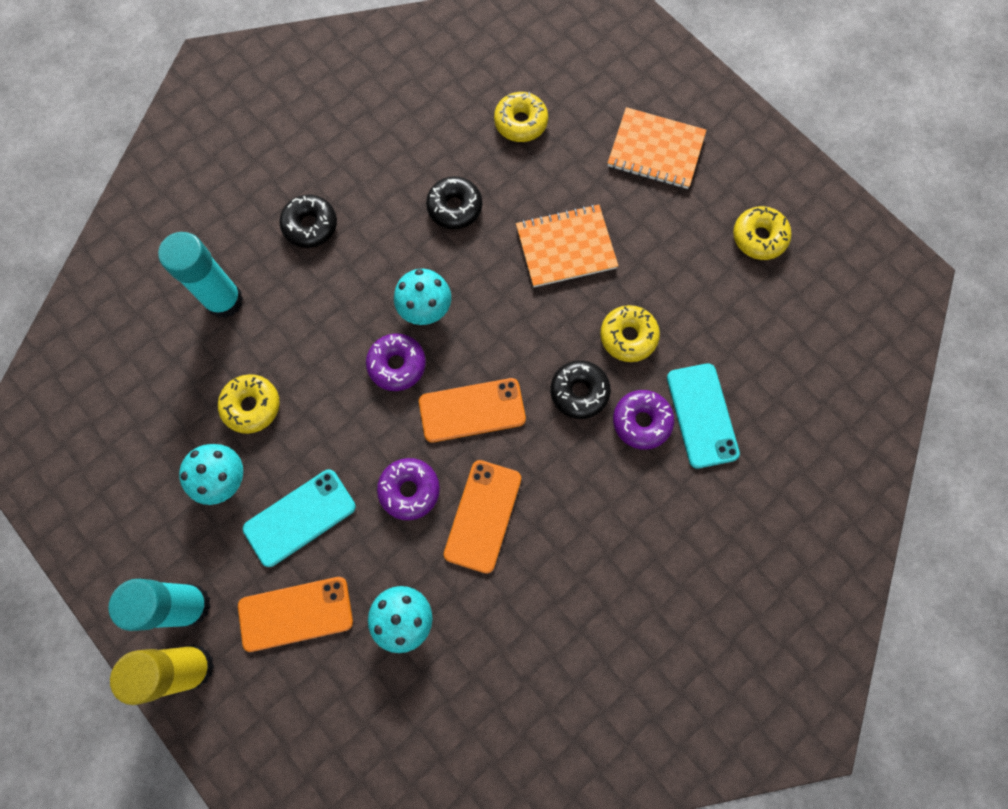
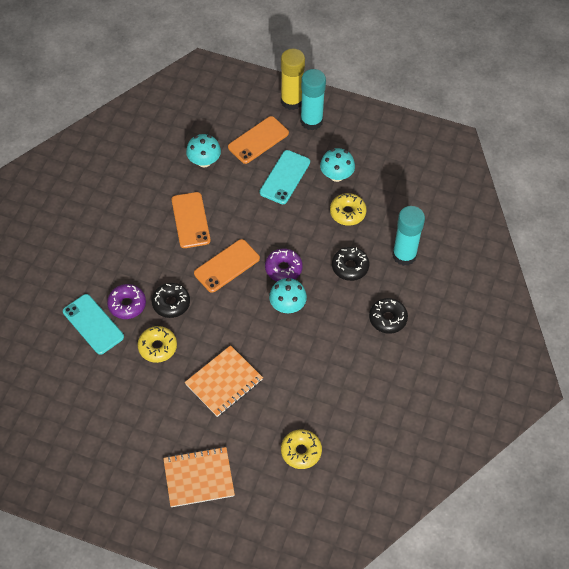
camera: 150 degrees right, 15 degrees down
purple donut [377,458,440,520] -> none
black donut [426,176,482,229] -> black donut moved to [332,247,369,281]
yellow donut [733,206,791,260] -> none

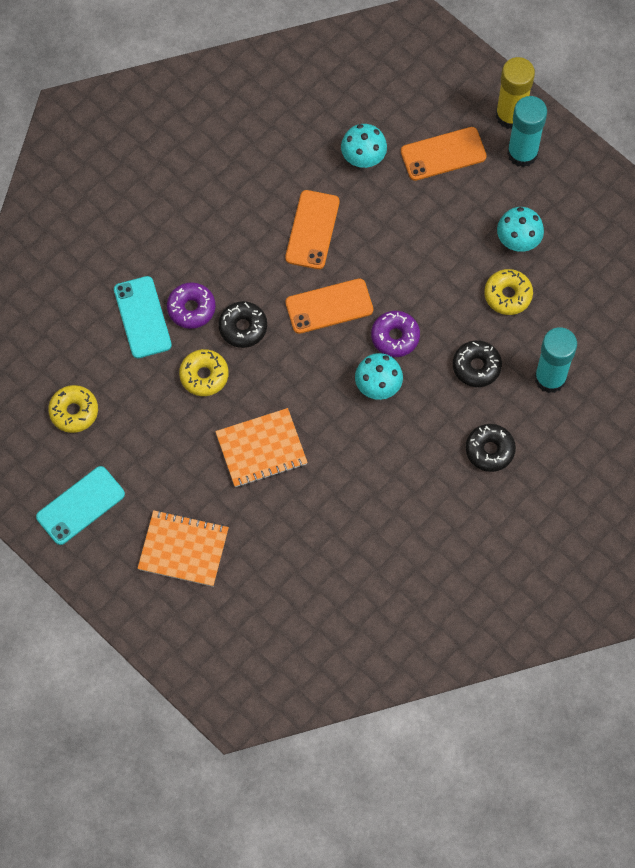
camera: 25 degrees right, 10 degrees up
turquoise phone [260,150,310,204] -> turquoise phone moved to [36,466,125,545]
yellow donut [281,429,322,469] -> yellow donut moved to [48,385,98,433]

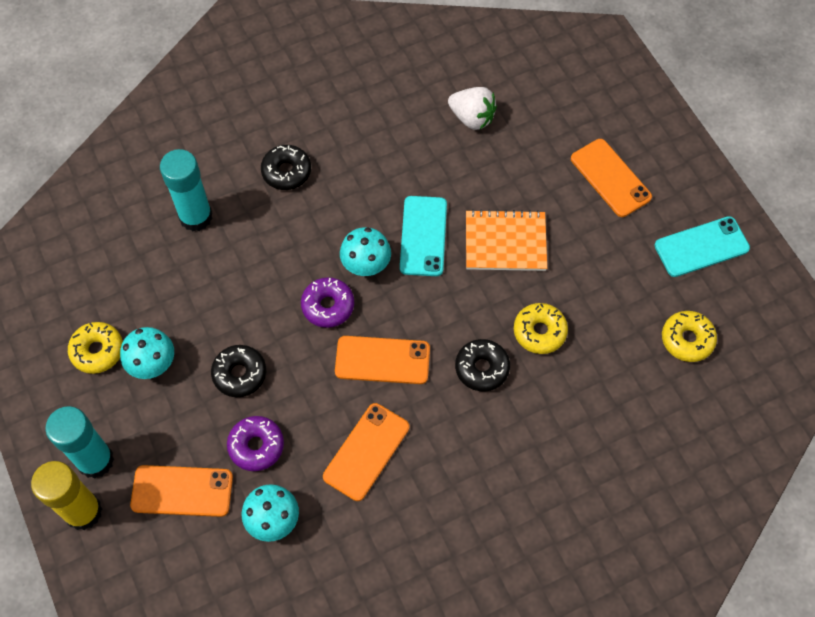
camera: 160 degrees left, 5 degrees down
turquoise phone [114,276,172,358] -> turquoise phone moved to [400,196,447,276]
orange notebook [137,510,229,587] -> orange phone [571,139,652,217]
purple donut [167,282,216,329] -> purple donut moved to [227,416,284,471]
black donut [453,340,502,387] -> black donut moved to [211,345,266,397]
yellow donut [484,269,533,315] -> yellow donut moved to [68,322,123,374]
none -> white strawberry [448,87,497,130]

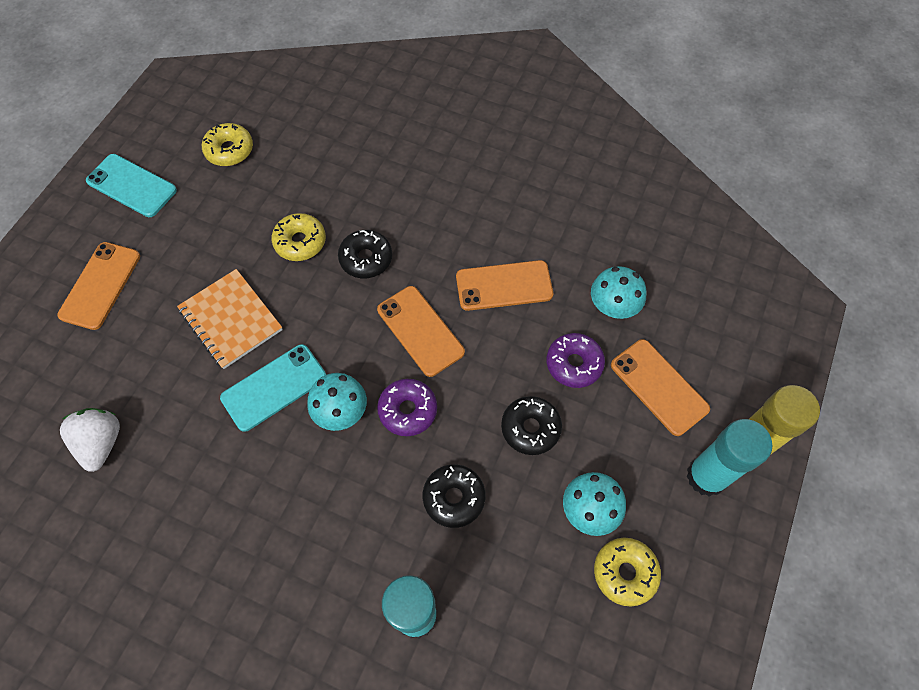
camera: 130 degrees left, 0 degrees up
black donut [261,145,311,190] -> black donut moved to [423,464,486,528]

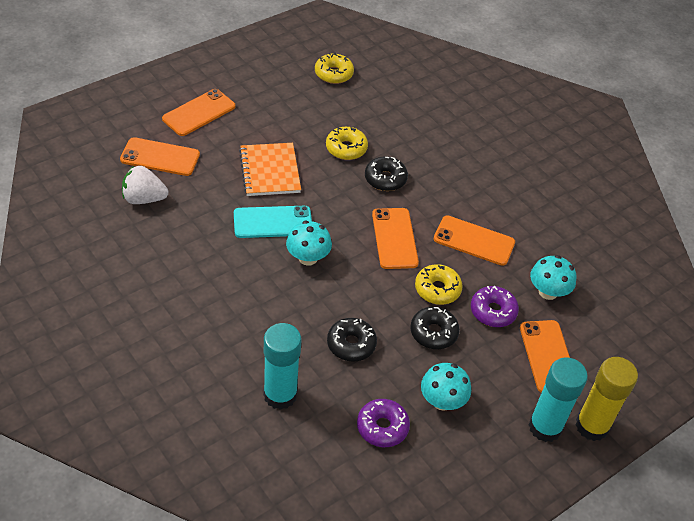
camera: 25 degrees right, 15 degrees down
white strawberry [60,408,120,472] -> white strawberry turned 105 degrees counterclockwise [122,166,169,204]
turquoise phone [86,154,177,217] -> none
purple donut [377,379,437,436] -> purple donut moved to [357,399,410,447]
yellow donut [594,538,661,606] -> yellow donut moved to [415,264,463,305]
none -> orange phone [120,137,200,176]

